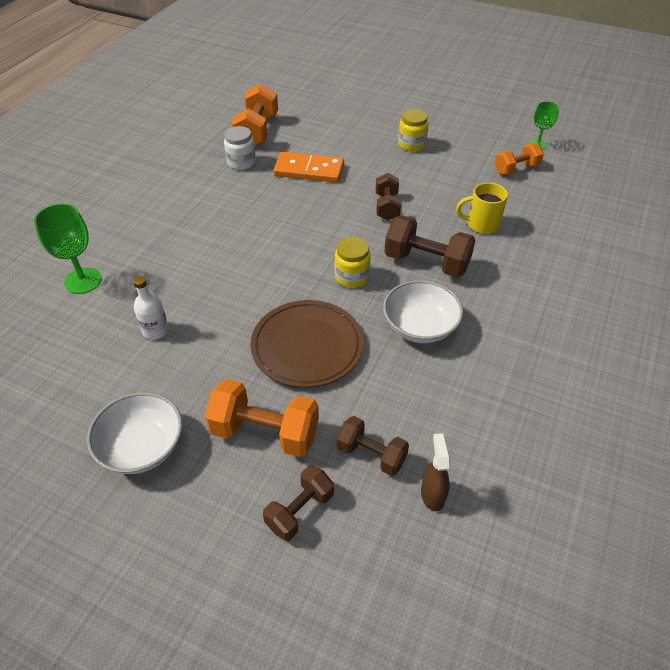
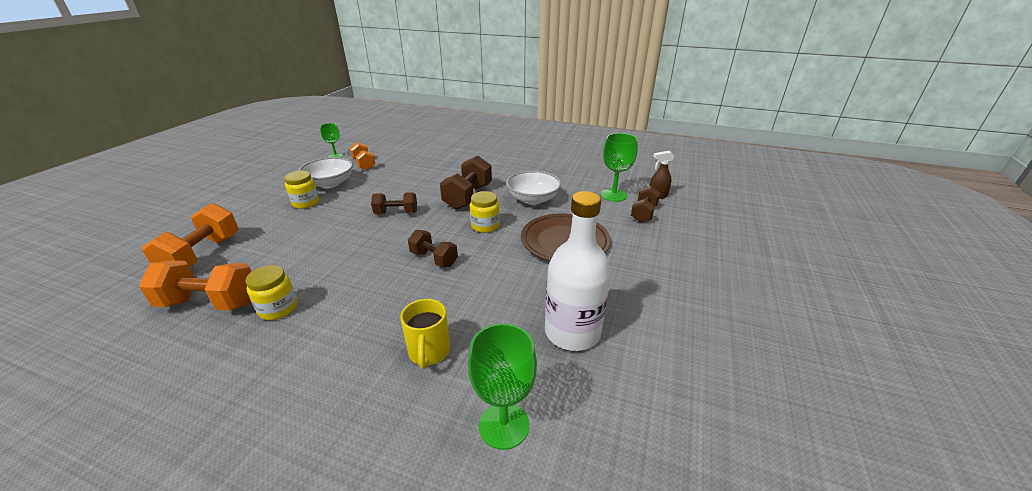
camera: 95 degrees left, 15 degrees down
white bowl [87,392,182,474] -> white bowl moved to [298,157,353,189]
white bottle [133,276,169,339] -> white bottle [545,191,611,351], size x2.03
orange dumbbell [205,379,319,457] -> orange dumbbell moved to [142,203,239,267]
white jar [224,126,256,170] -> yellow jar [246,265,297,320]
brown dumbbell [263,466,334,541] -> brown dumbbell moved to [408,230,458,267]
orange domino [273,152,344,183] -> none
yellow mug [456,182,508,234] -> yellow mug moved to [400,299,450,369]
none -> green goblet [601,133,638,202]

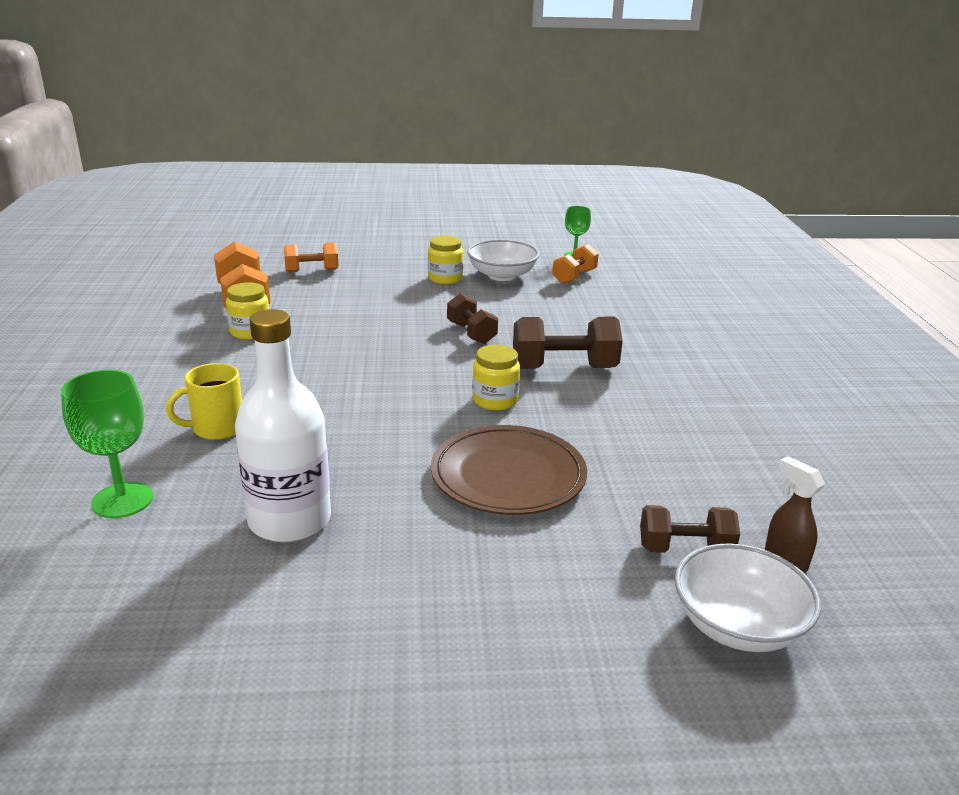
camera: 65 degrees right, 5 degrees down
orange dumbbell [142,203,239,267] -> orange dumbbell [284,242,339,273], size x0.63
brown dumbbell [408,230,458,267] -> none
white bowl [506,171,561,205] -> white bowl moved to [675,543,821,652]
green goblet [601,133,638,202] -> none

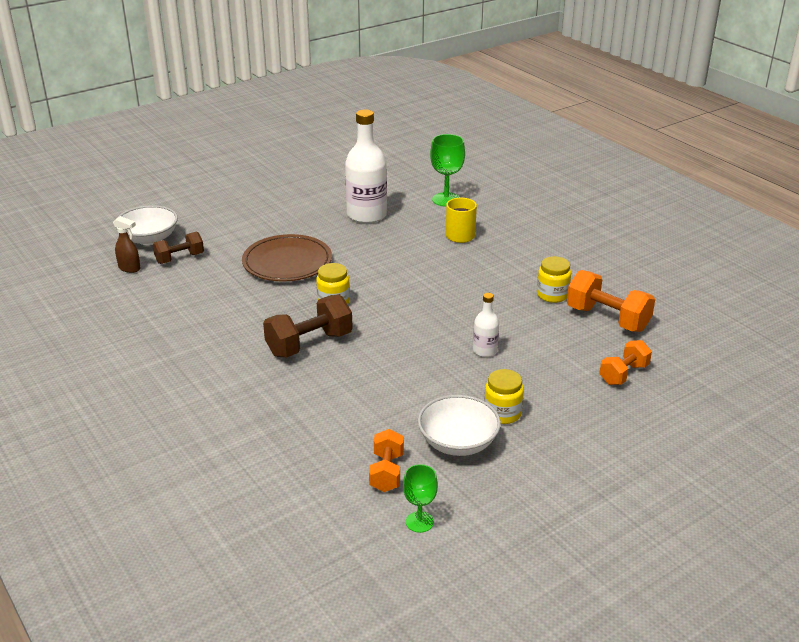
camera: 150 degrees right, 5 degrees up
brown dumbbell [447,293,498,344] -> none
none -> white bottle [473,293,499,357]

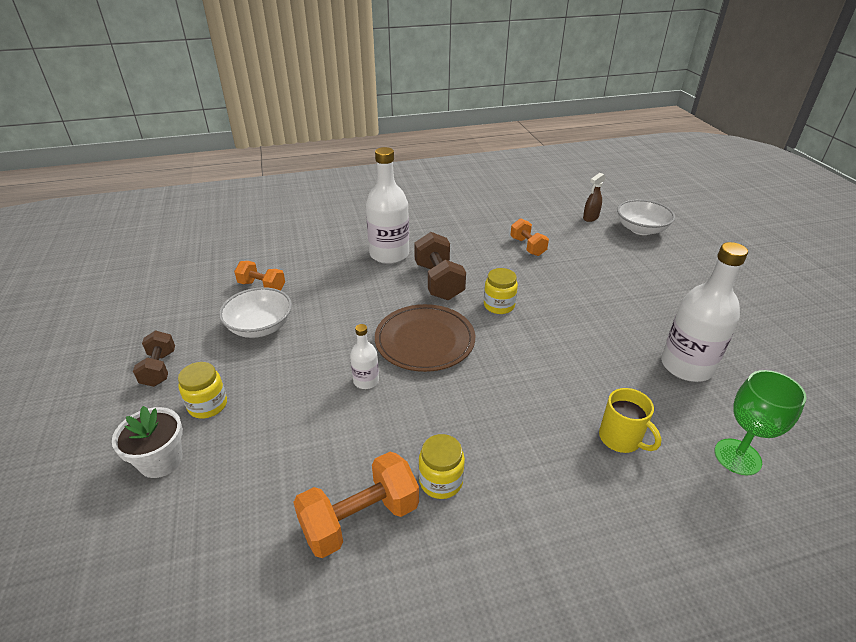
camera: 110 degrees right, 5 degrees up
brown dumbbell [153,231,204,264] -> brown dumbbell moved to [133,331,175,387]
brown plate [242,234,332,281] -> brown plate moved to [375,304,475,372]
green goblet [403,464,438,533] -> none
yellow jar [484,369,524,424] -> yellow jar moved to [178,362,227,419]
orange dumbbell [599,340,652,385] -> orange dumbbell moved to [510,218,549,256]
none -> white flower pot [112,406,183,478]
none -> white bottle [366,147,409,264]

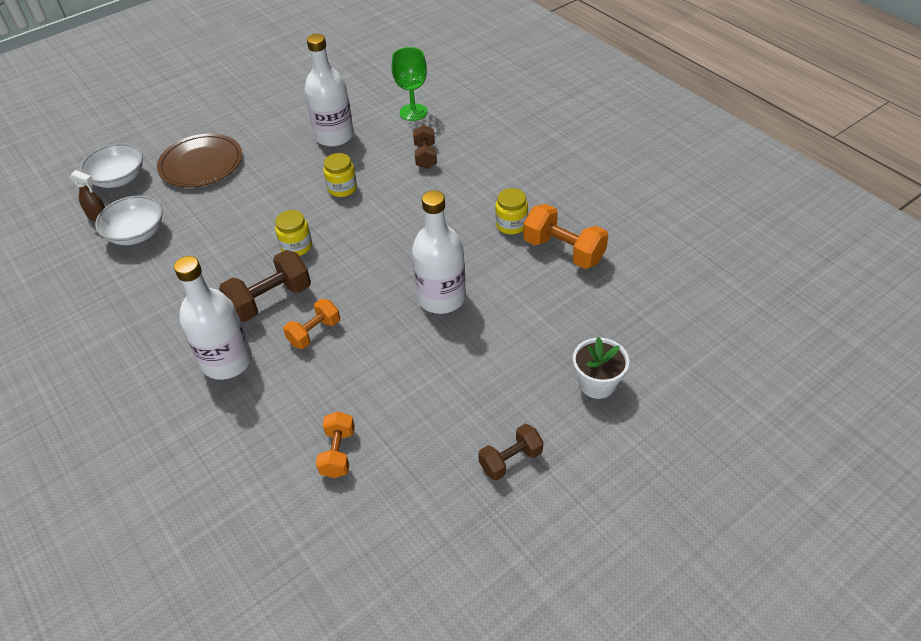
camera: 110 degrees left, 10 degrees up
yellow jar [178,362,227,419] -> yellow jar moved to [323,153,357,197]
white bowl [219,287,292,338] -> white bowl moved to [95,196,163,245]
white bottle [350,324,379,389] -> white bottle [412,190,466,314], size x2.03
brown plate [375,304,475,372] -> brown plate moved to [157,133,242,188]
orange dumbbell [510,218,549,256] -> orange dumbbell moved to [283,299,340,349]
yellow mug [599,388,661,453] -> brown dumbbell [413,125,437,169]

